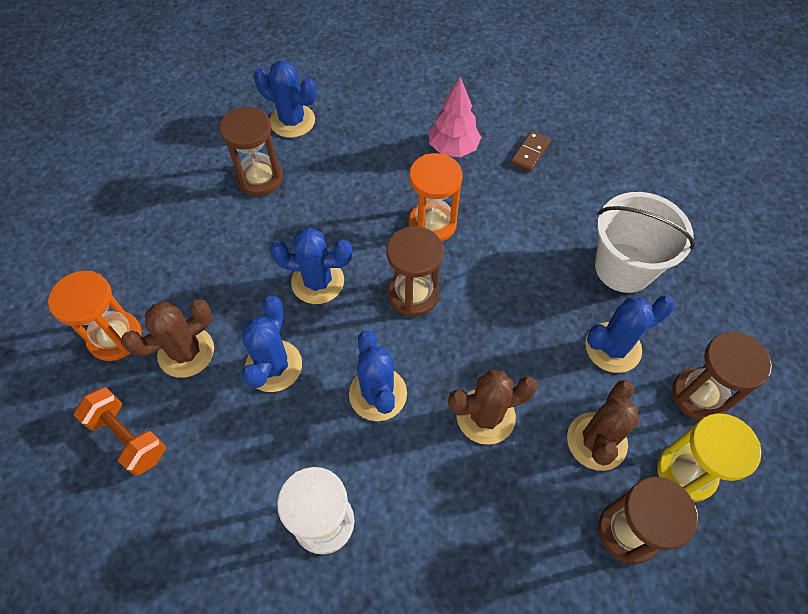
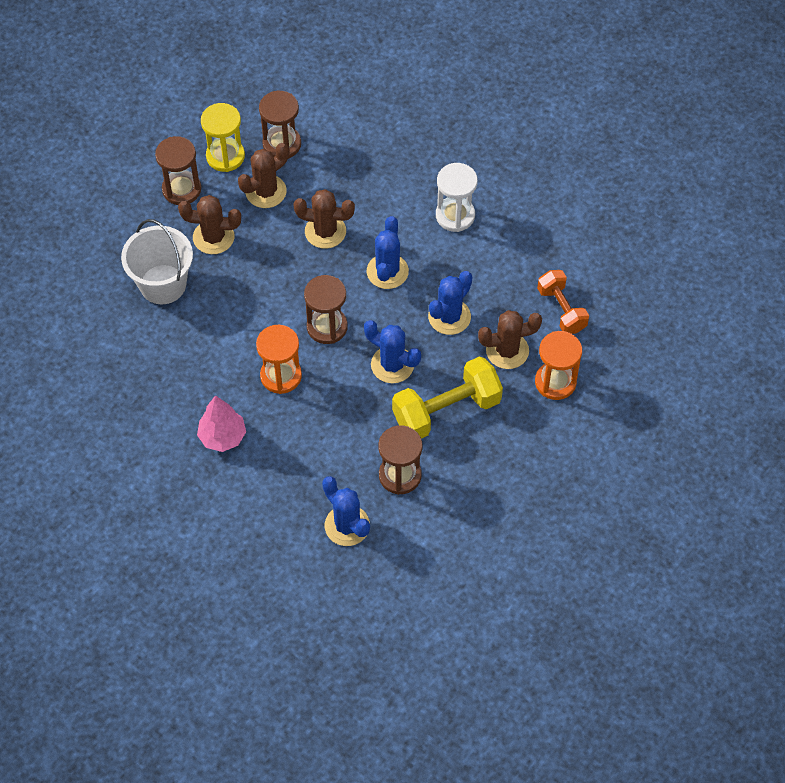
camera: 155 degrees left, 0 degrees up
brown domino [511,131,551,172] -> none
blue cactus [585,296,675,373] -> brown cactus [178,195,241,254]
none -> yellow dumbbell [392,356,503,439]

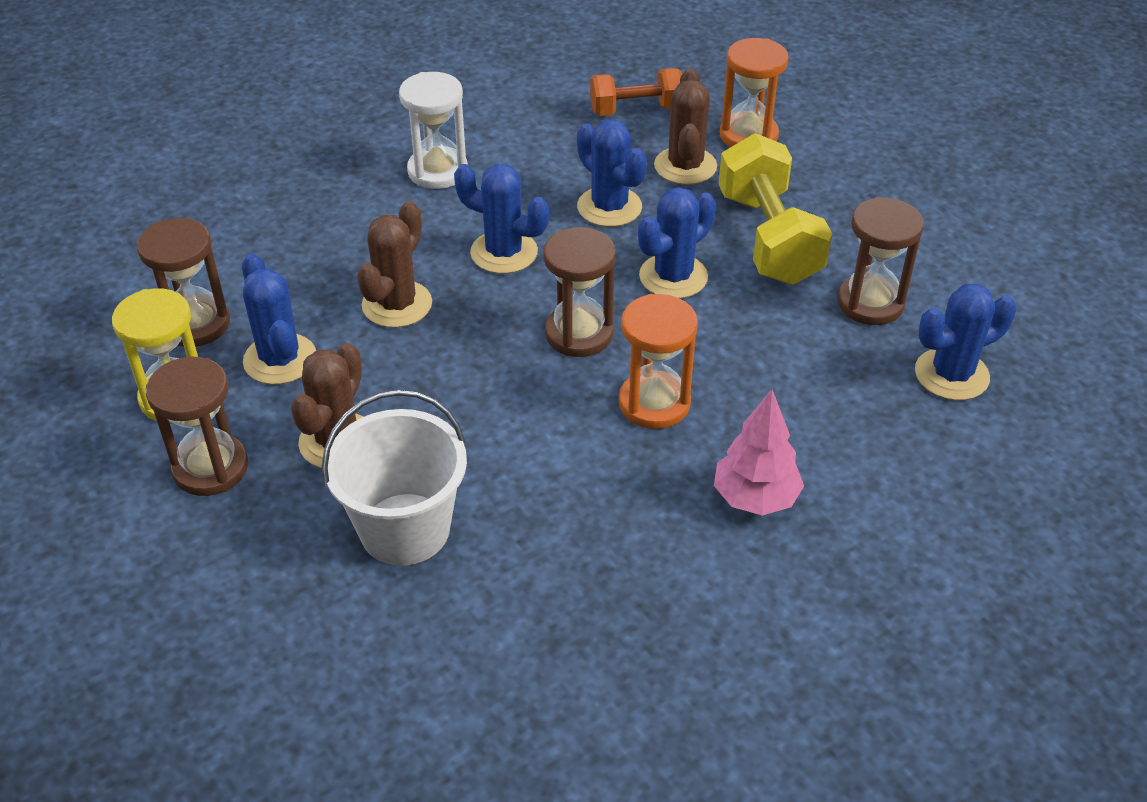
camera: 75 degrees left, 15 degrees down
brown cactus [238,143,288,208] -> blue cactus [242,254,316,385]

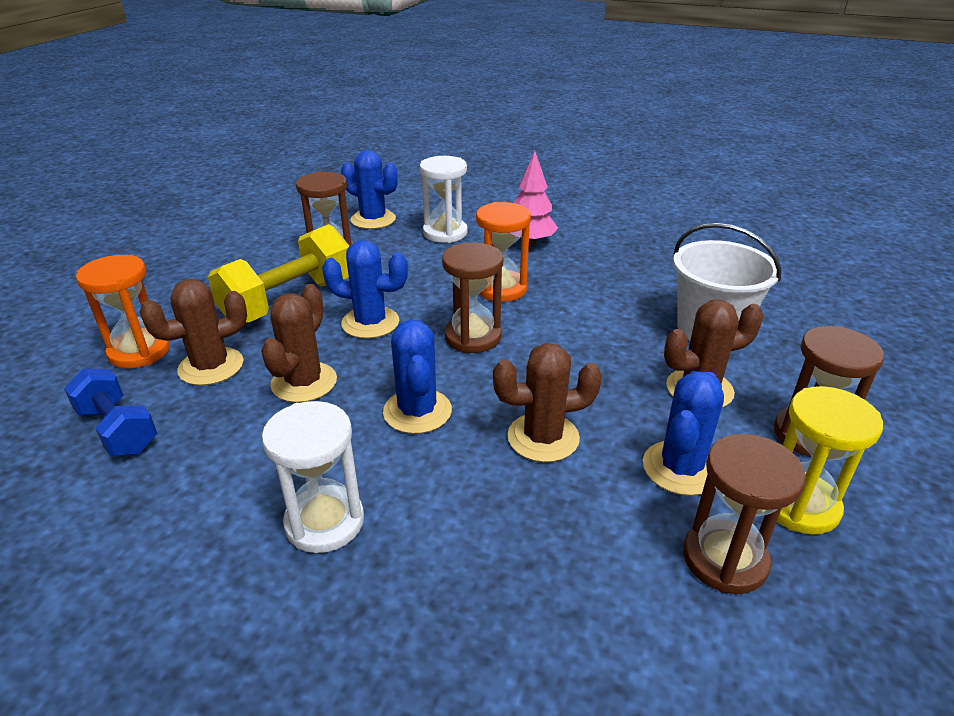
camera: 125 degrees left, 10 degrees down
blue cactus [577,119,647,227] -> brown cactus [261,284,337,403]
orange dumbbell [590,68,682,116] -> blue dumbbell [64,369,157,456]
none -> white hourglass [420,156,468,243]

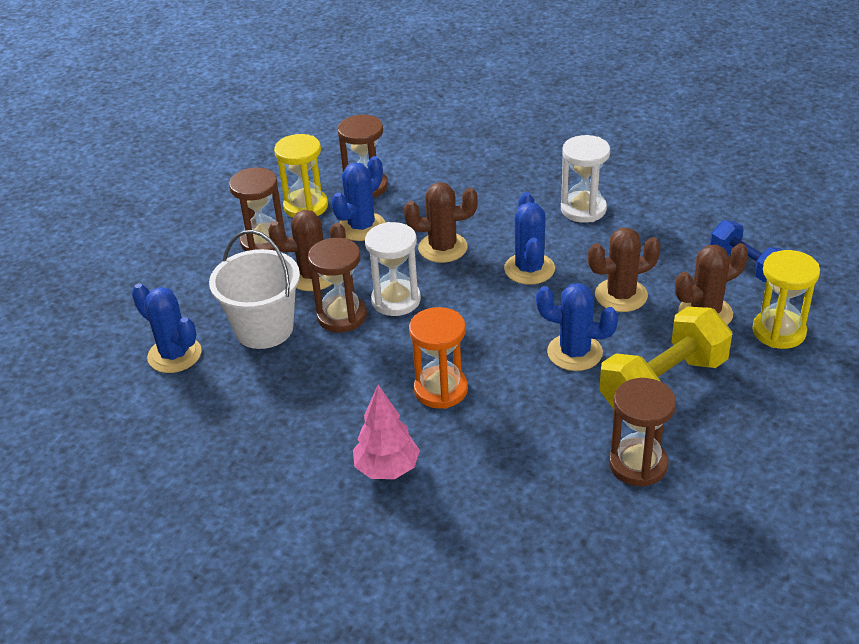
camera: 170 degrees left, 5 degrees up
orange hourglass [76,255,170,368] -> yellow hourglass [752,250,820,349]
brown cactus [261,284,337,403] -> brown cactus turned 45 degrees clockwise [588,228,661,312]
blue cactus [341,150,398,229] -> blue cactus moved to [132,283,202,373]
white hourglass [420,156,468,243] -> white hourglass moved to [365,222,421,316]
brown hourglass [442,242,503,353] -> brown hourglass moved to [308,238,367,332]

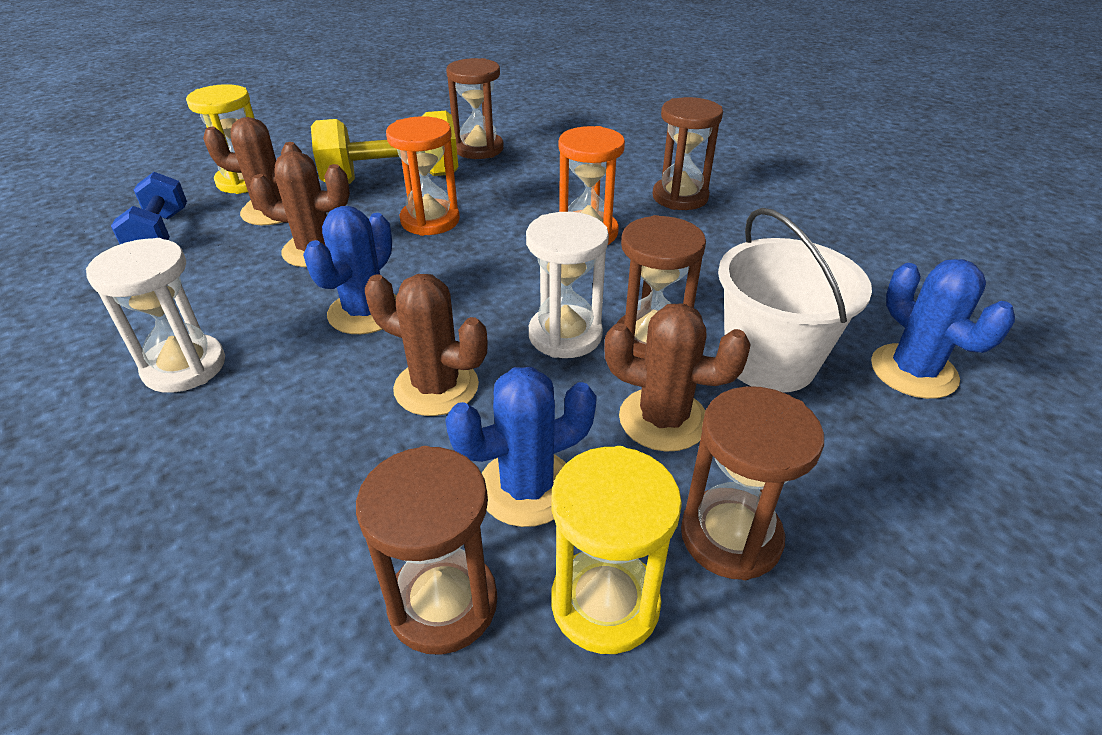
camera: 155 degrees left, 0 degrees up
pink tree [353,385,420,479] -> brown hourglass [653,97,723,210]
blue cactus [536,283,618,371] -> orange hourglass [386,116,460,236]

